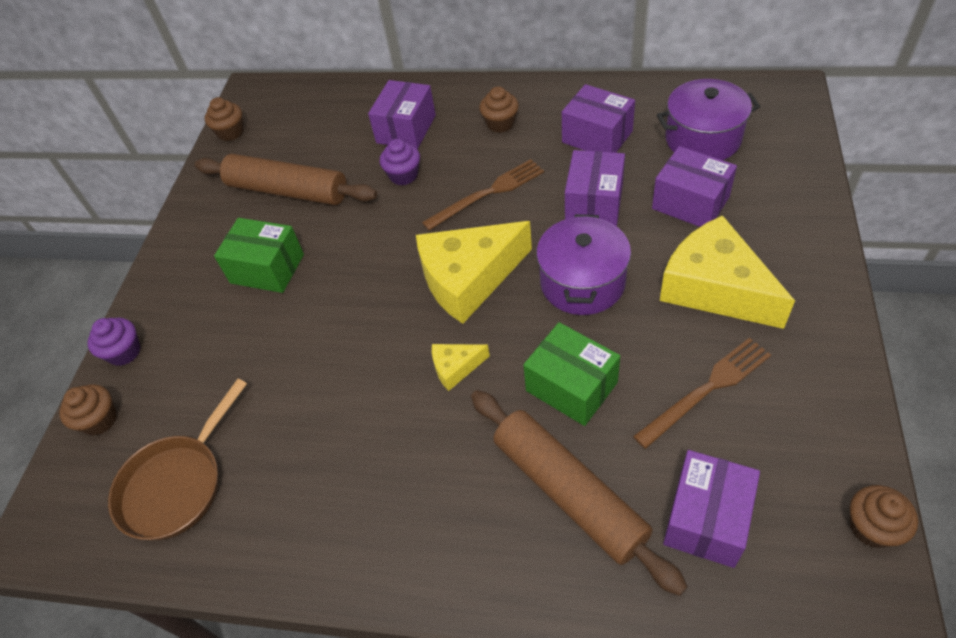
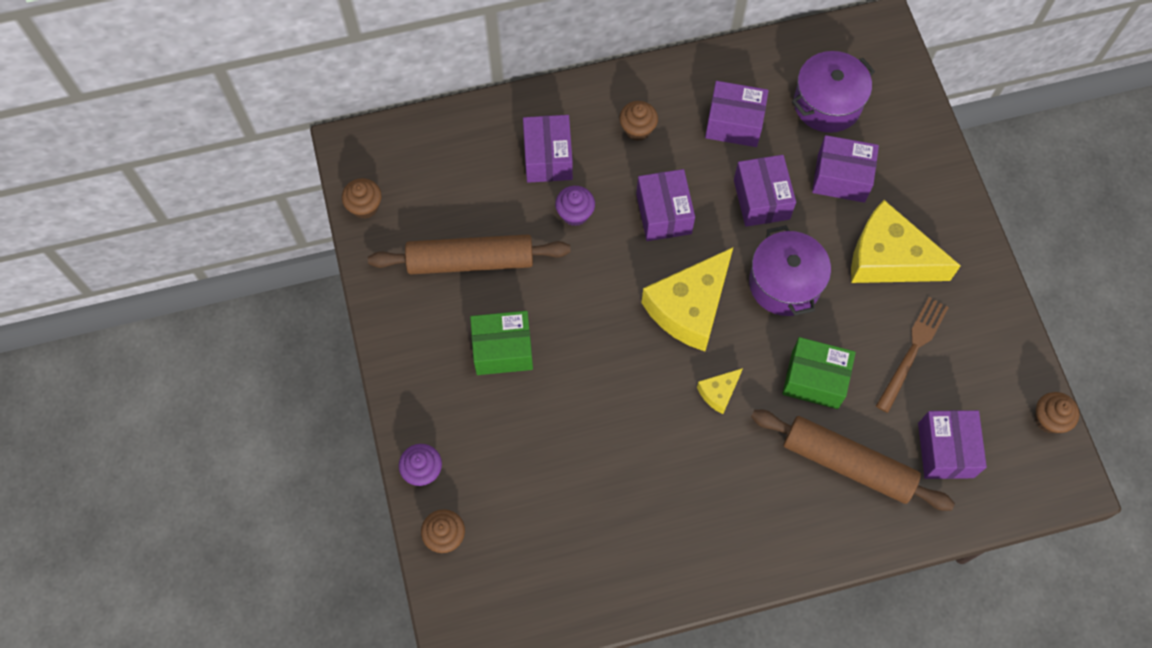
camera: 30 degrees left, 15 degrees up
brown pan [108,379,247,540] -> none
brown fork [422,159,544,230] -> purple box [636,169,695,241]

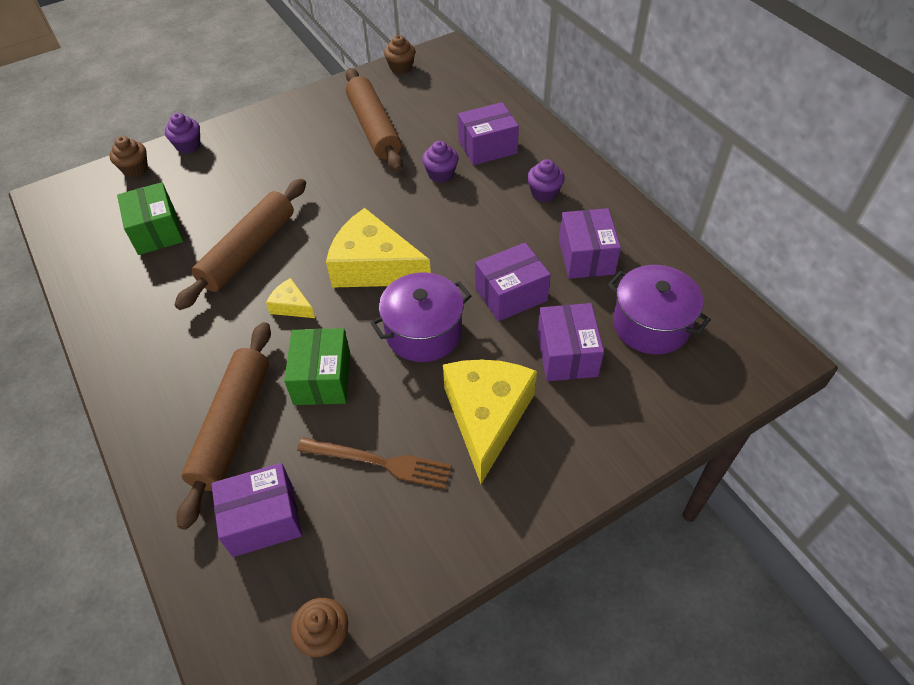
camera: 75 degrees right, 15 degrees down
green box [470,311,533,375] -> green box moved to [117,182,183,255]
brown cupcake [619,101,658,141] -> purple cupcake [527,159,565,202]
purple box [636,169,695,241] -> none
none -> brown rolling pin [174,179,306,310]

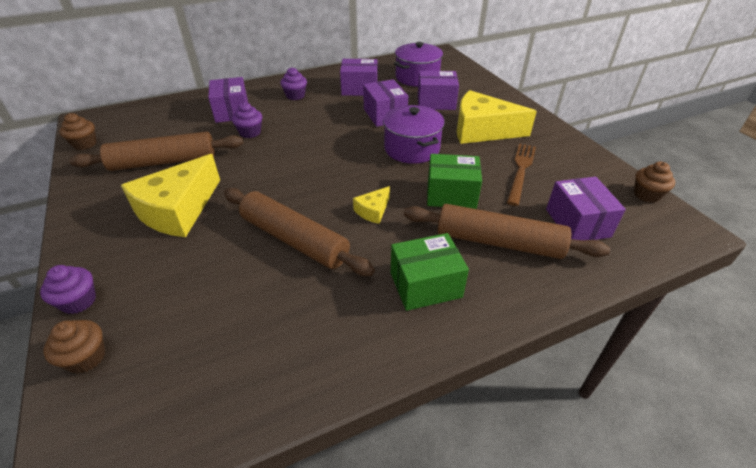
camera: 85 degrees left, 10 degrees down
green box [117,182,183,255] -> green box moved to [391,233,469,311]
yellow cheese [326,208,431,288] -> yellow cheese moved to [121,154,220,237]

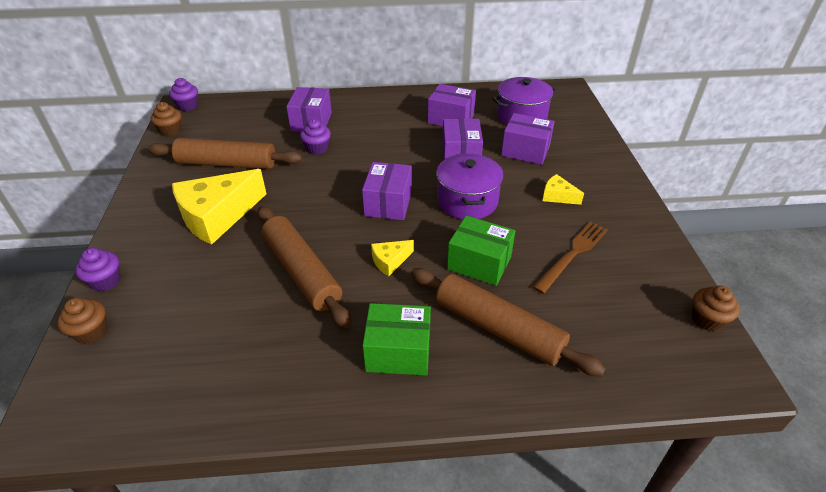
camera: 20 degrees right, 0 degrees up
purple cupcake [280,67,307,100] -> purple cupcake moved to [169,78,198,111]
yellow cheese [457,90,537,144] -> yellow cheese [543,174,584,205], size x0.46
purple box [546,177,626,240] -> purple box moved to [362,162,412,220]

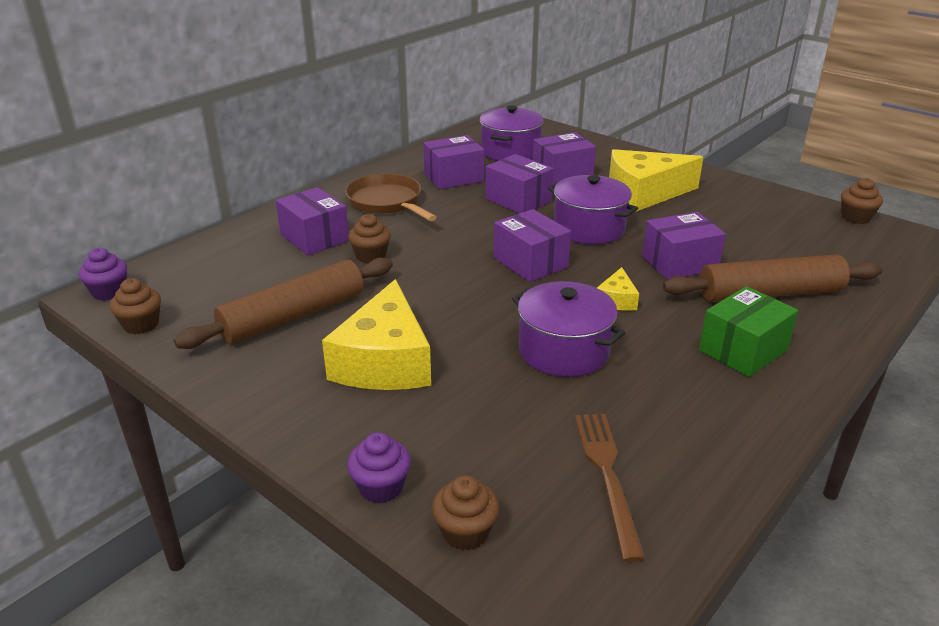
camera: 45 degrees left, 10 degrees down
brown rolling pin [257,206,351,329] -> purple pot [512,281,625,377]
purple cupcake [300,119,331,155] -> brown cupcake [348,214,391,264]
green box [447,216,515,286] -> purple box [642,212,726,280]
brown fork [533,221,608,294] -> brown fork moved to [575,414,645,562]
yellow cheese [543,174,584,205] -> yellow cheese [609,149,703,212], size x2.19
none -> brown pan [345,173,437,221]

